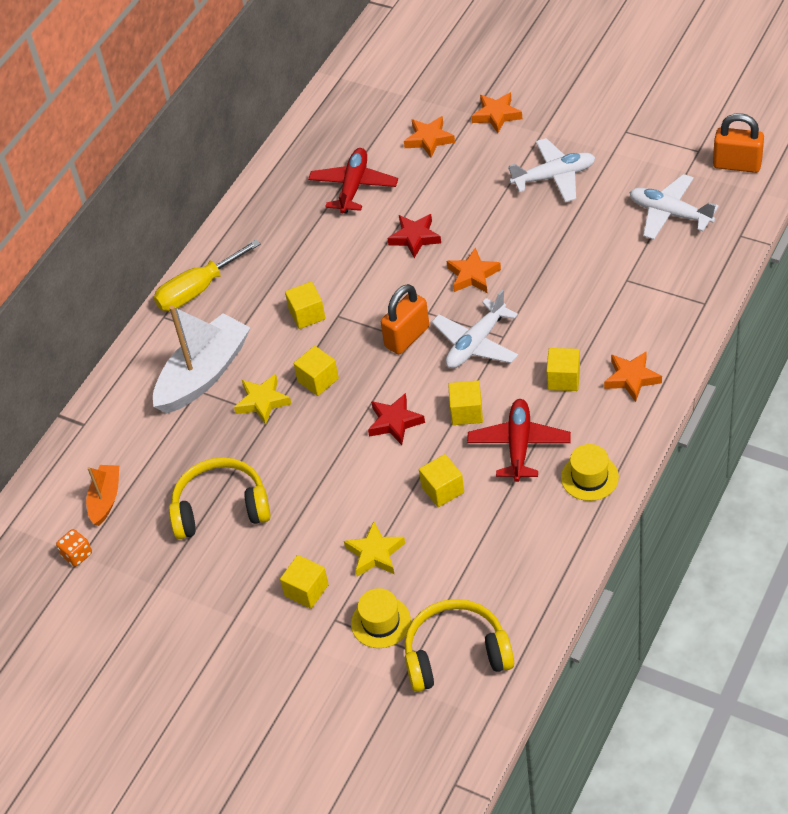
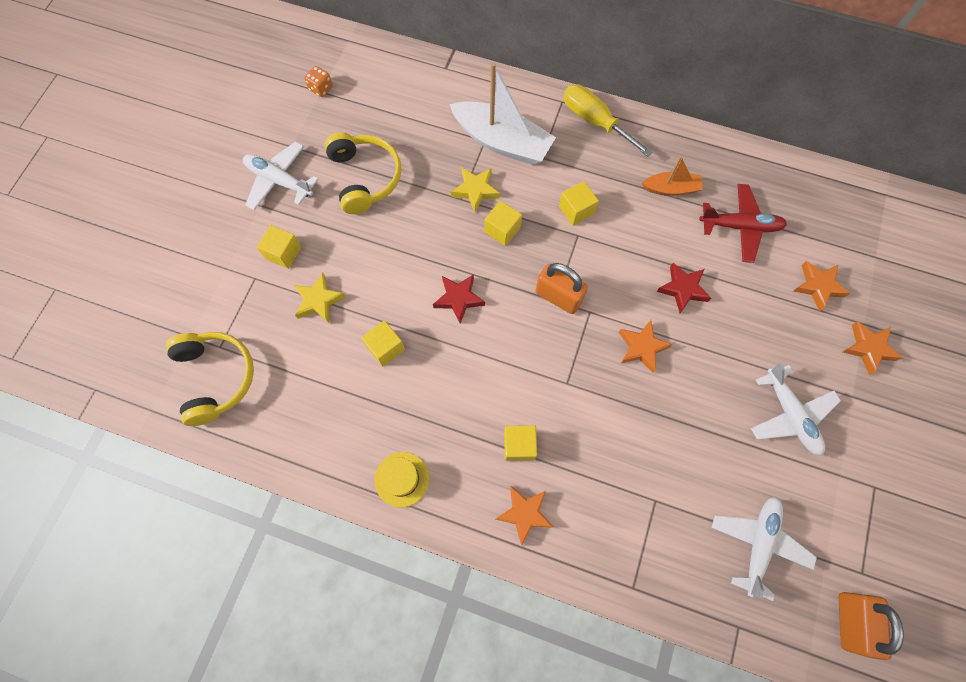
camera: 75 degrees right, 20 degrees up
orange boat [86,465,119,526] -> orange boat moved to [642,156,703,196]
yellow hat [351,588,411,648] -> none
white plane [432,290,518,368] -> white plane moved to [243,141,319,210]
yellow cube [448,381,483,425] -> none
red plane [467,399,571,482] -> none

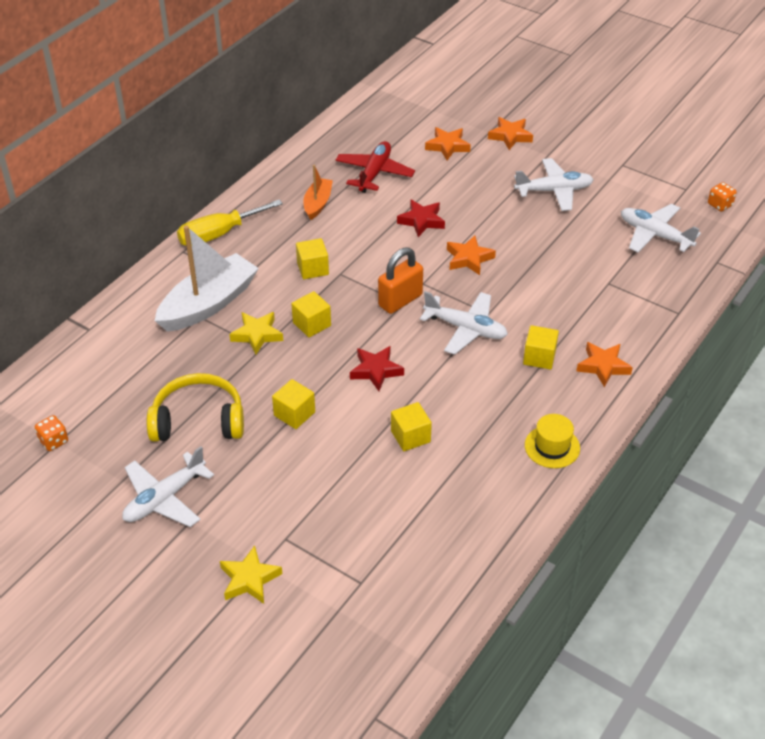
camera: 75 degrees left, 25 degrees down
yellow headphones [166,332,254,426] -> none
yellow cube [257,225,301,269] -> yellow cube moved to [272,379,315,429]
yellow star [293,273,346,323] -> yellow star moved to [220,545,282,604]
orange padlock [839,592,904,660] -> orange dice [708,182,737,211]
none -> white plane [420,291,508,355]

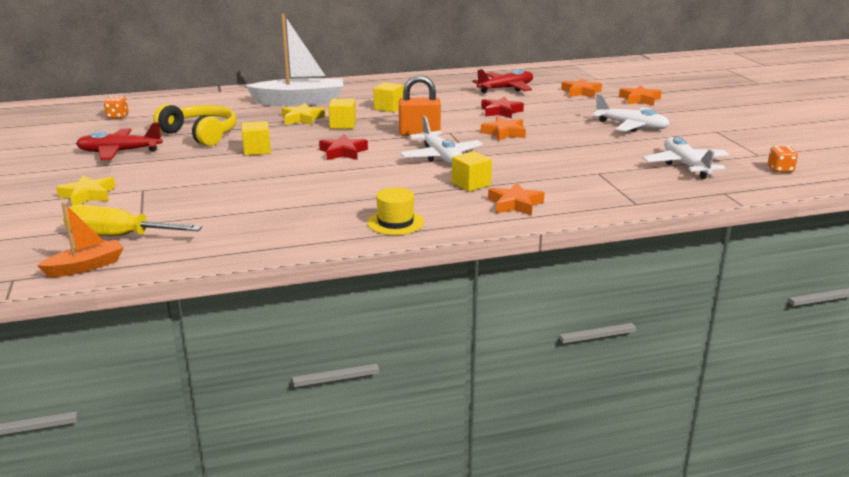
camera: 40 degrees right, 20 degrees down
white plane [122,446,214,527] -> red plane [76,122,163,160]
yellow screwdriver [177,200,283,246] -> yellow screwdriver moved to [63,205,202,236]
orange boat [303,165,333,220] -> orange boat moved to [37,202,124,277]
yellow cube [391,402,432,451] -> none

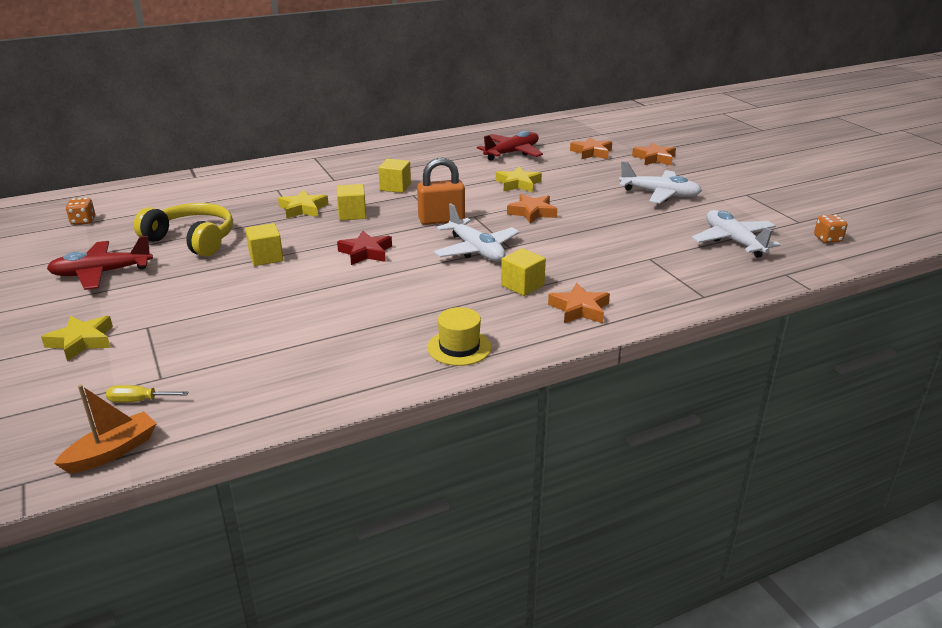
camera: 10 degrees left, 5 degrees up
yellow screwdriver [63,205,202,236] -> yellow screwdriver [106,385,188,402], size x0.47
white boat [245,14,343,106] -> none
red star [481,97,524,119] -> yellow star [496,166,542,192]

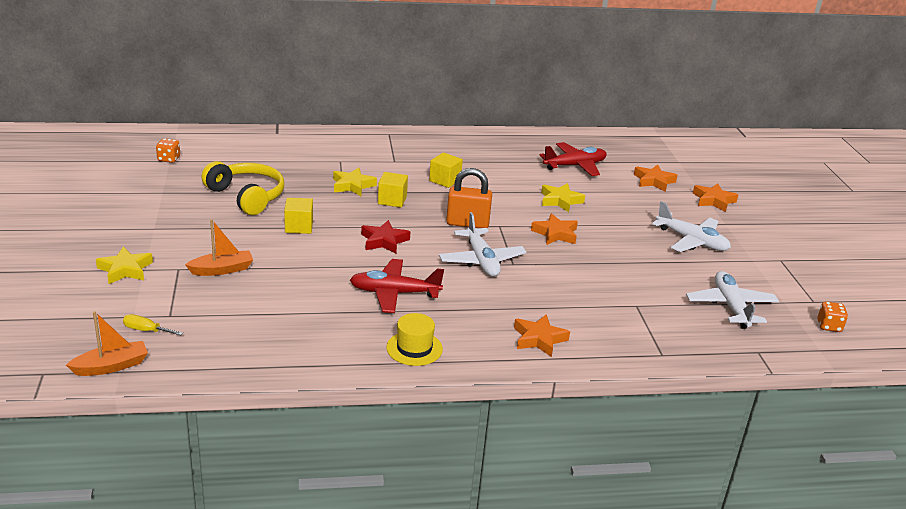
camera: 15 degrees right, 0 degrees up
red plane [47,236,153,290] -> red plane moved to [350,259,444,313]
yellow cube [501,248,546,296] -> none
none -> orange boat [185,219,253,276]

